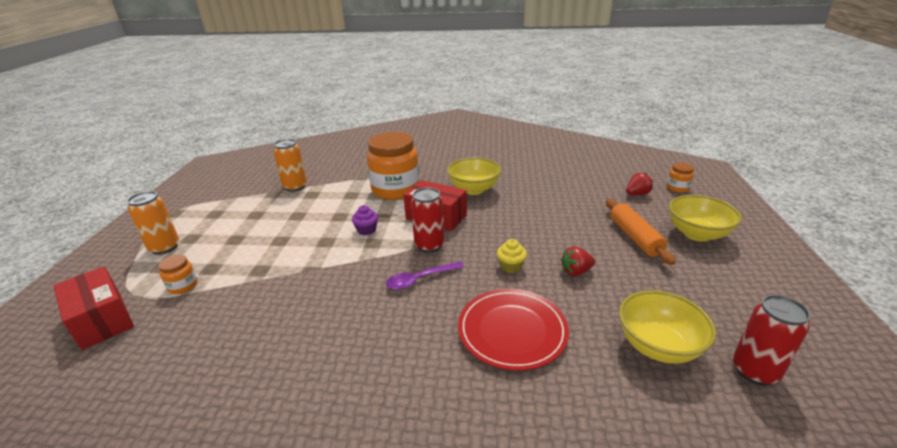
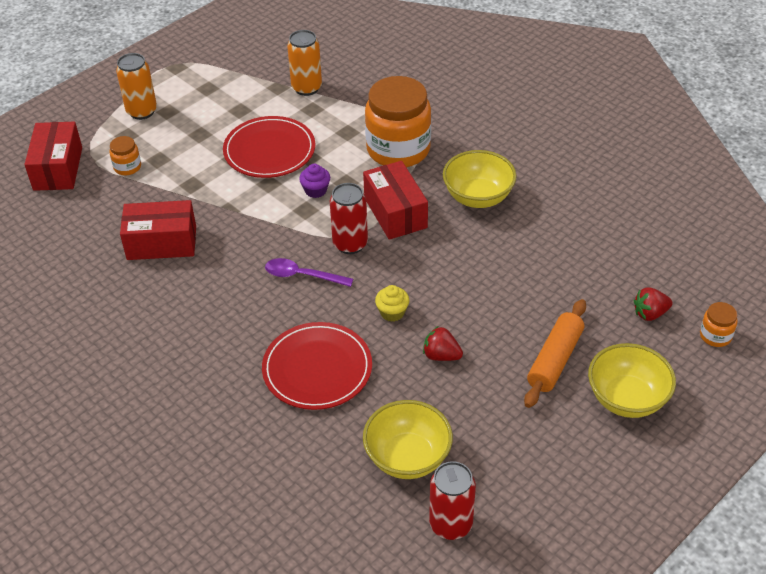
camera: 40 degrees right, 15 degrees up
red strawberry [626,173,653,195] -> red strawberry turned 150 degrees clockwise [634,288,673,321]
none -> red box [120,200,196,260]
none -> red plate [223,116,315,178]

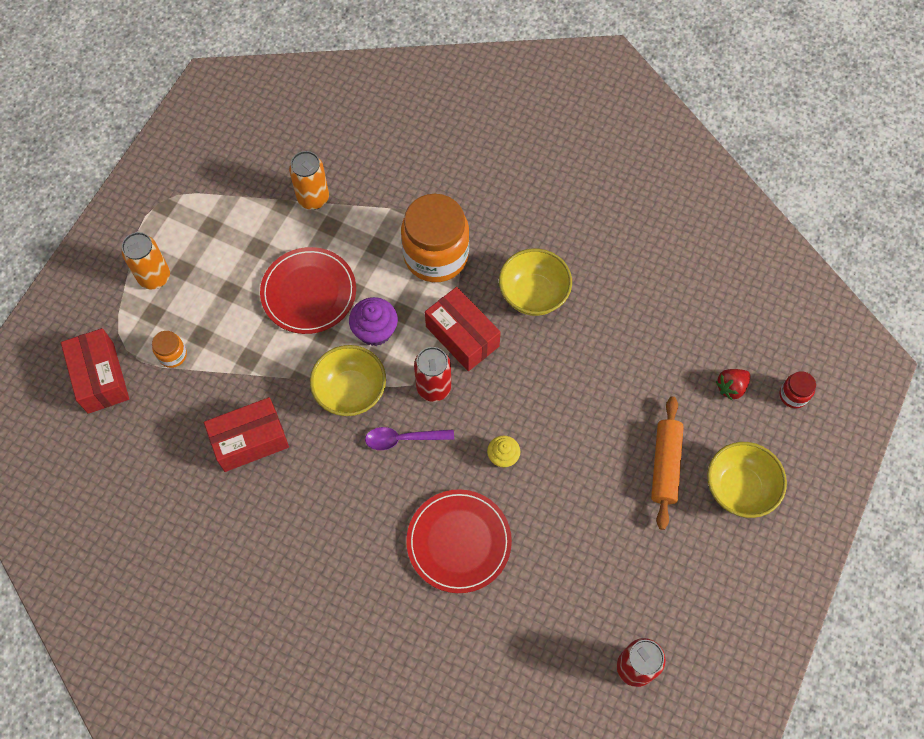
camera: 20 degrees left, 20 degrees up
purple cupcake [299,164,330,198] -> purple cupcake [349,297,398,346], size x1.53
yellow bowl [363,400,453,479] -> yellow bowl moved to [310,345,386,416]
red strawberry [423,326,463,361] -> none
orange jar [700,302,738,347] -> red jar [780,371,816,408]

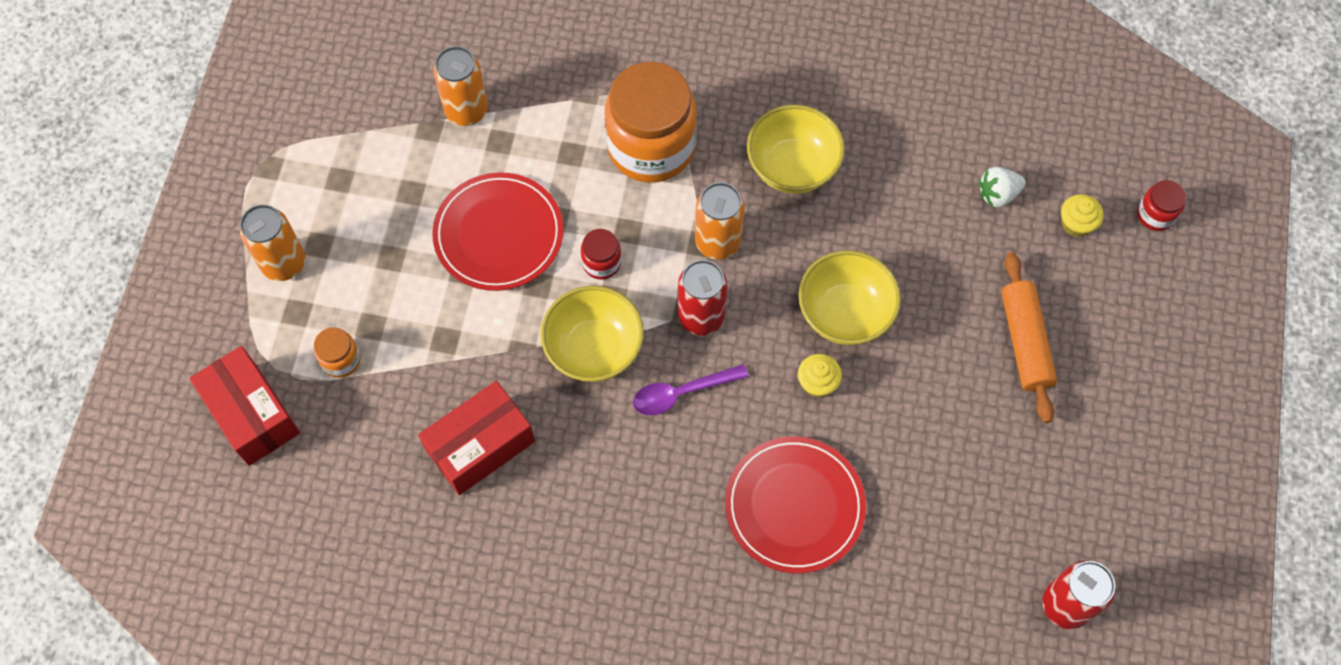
camera: 15 degrees left, 0 degrees up
purple cupcake [349,297,398,346] -> red jar [581,229,621,280]
red box [425,287,501,371] -> orange can [695,182,745,260]
yellow bowl [707,442,787,518] -> yellow bowl moved to [798,250,901,345]
red strawberry [716,369,751,400] -> yellow cupcake [1061,194,1104,237]
none -> white strawberry [979,167,1026,207]

